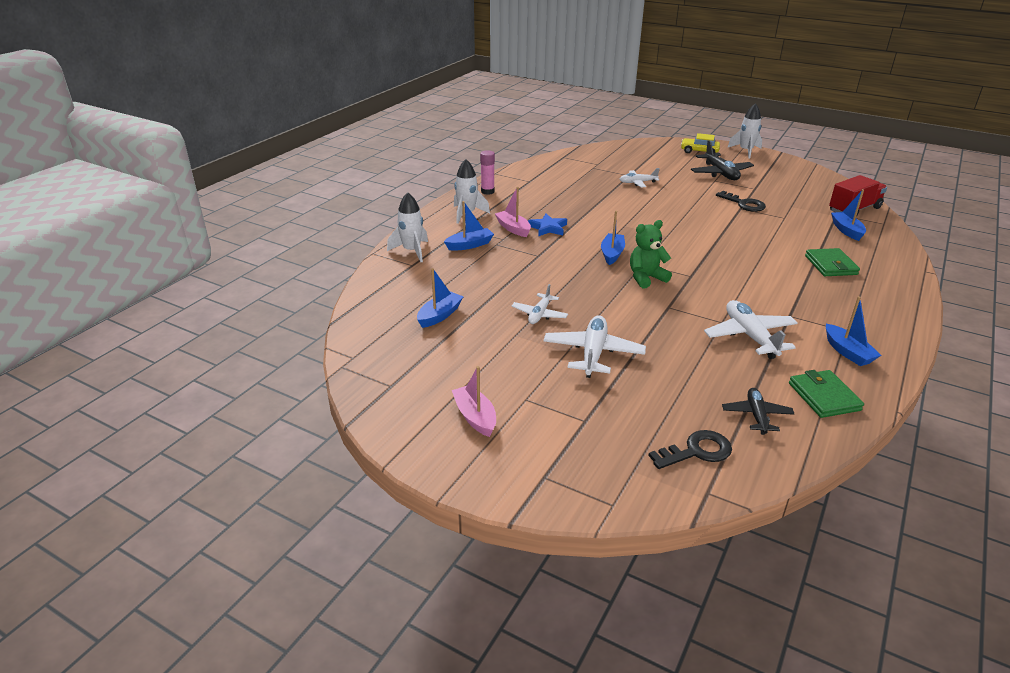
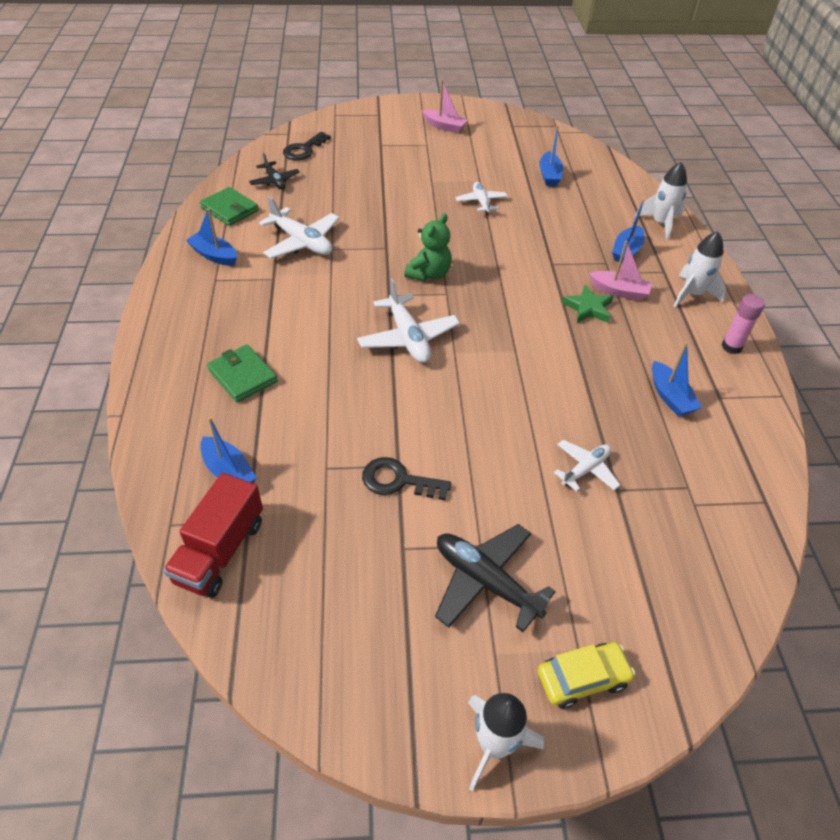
camera: 145 degrees right, 15 degrees up
blue star [528,214,567,236] -> green star [562,285,614,323]
white plane [544,315,646,378] -> white plane moved to [357,278,460,363]
blue boat [601,211,625,265] -> blue boat moved to [652,342,702,416]

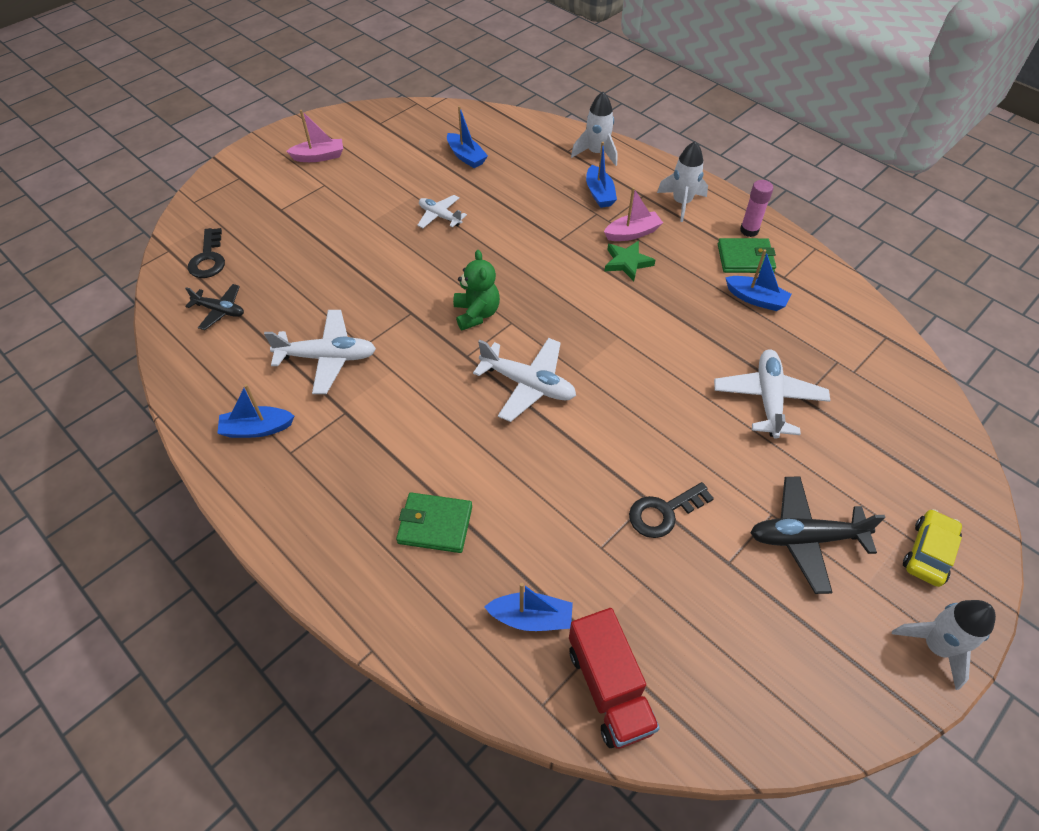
camera: 40 degrees left, 5 degrees up
green wallet [200,187,259,226] -> green wallet moved to [718,238,776,273]
white plane [554,440,620,492] -> white plane [714,349,830,439], size x1.63

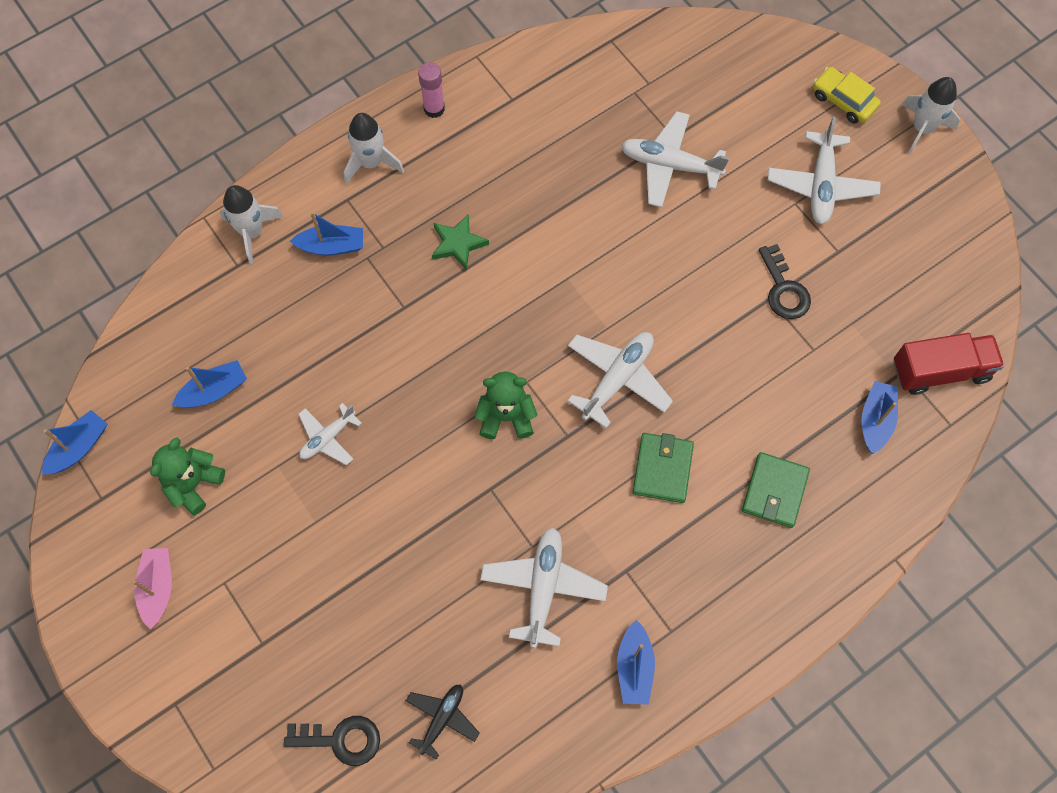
camera: 80 degrees left, 15 degrees up
pink boat [604,187,663,241] -> none
green wallet [718,238,776,273] -> green wallet moved to [633,433,694,503]
blue boat [725,249,791,311] -> blue boat moved to [42,410,107,475]
black plane [750,476,886,594] -> white plane [768,117,881,224]
none -> green teddy bear [150,438,225,515]

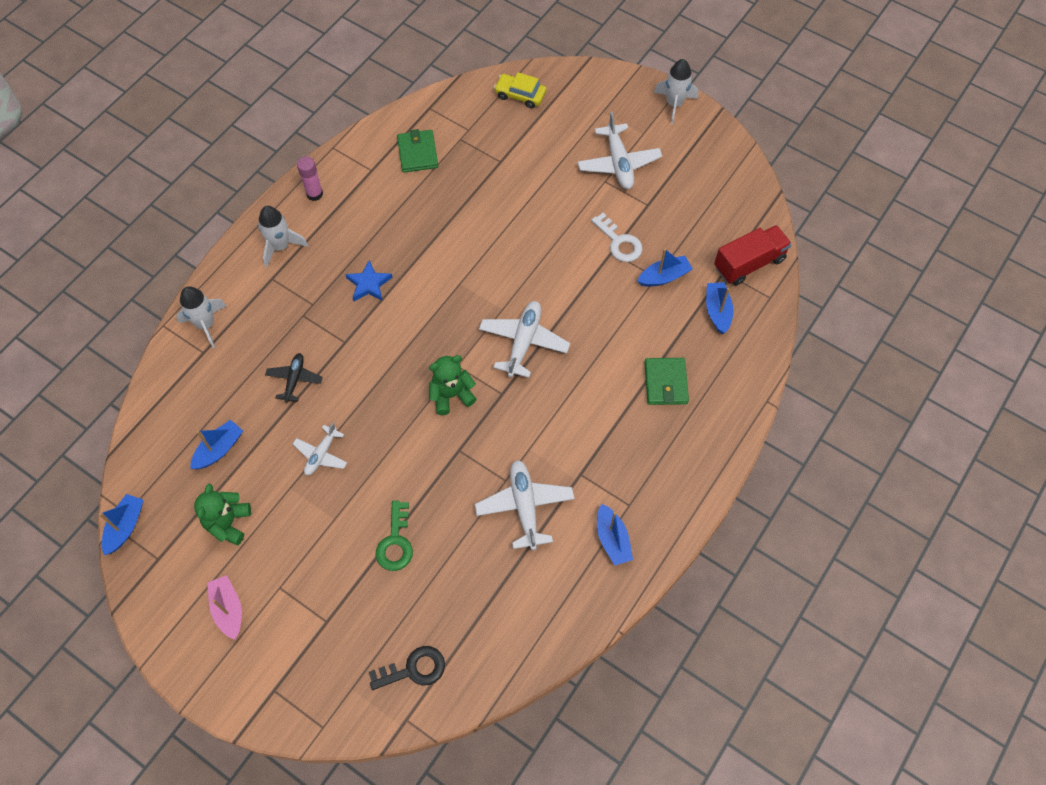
camera: 20 degrees left, 5 degrees down
blue boat [290,212,363,256] -> blue boat moved to [637,248,693,287]
black plane [406,684,480,760] -> black plane moved to [265,353,323,403]
green star [432,214,489,270] -> blue star [345,260,393,301]
white plane [621,111,729,208] -> none
green wallet [633,433,694,503] -> green wallet moved to [397,129,438,173]
black key [759,244,811,319] -> white key [591,213,643,262]
yellow car [813,67,881,124] -> yellow car moved to [494,72,546,109]
none -> green key [376,501,413,571]

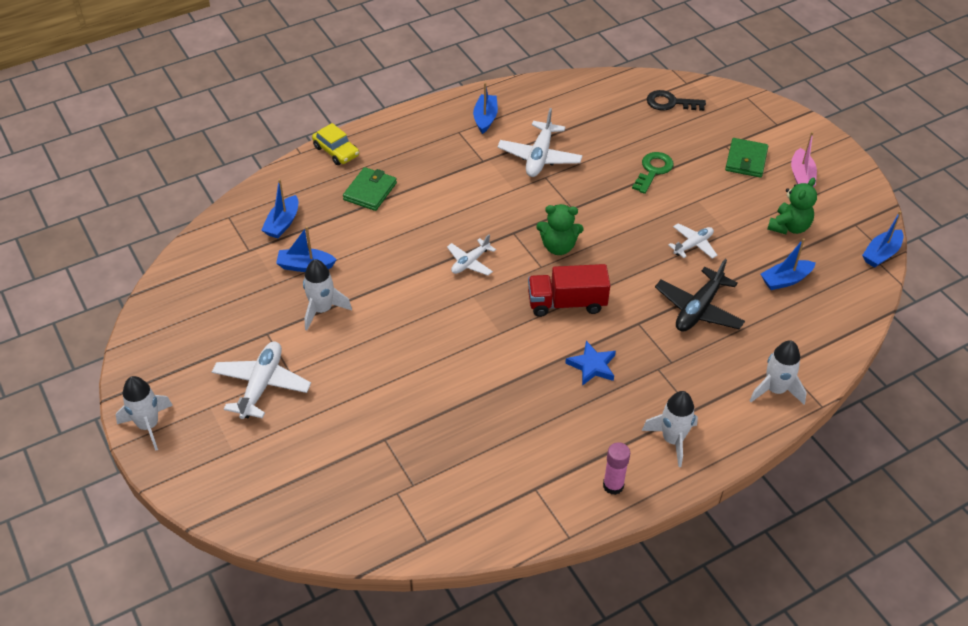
camera: 155 degrees left, 15 degrees down
black plane [265,353,323,403] -> black plane [655,259,745,332], size x1.63
green wallet [397,129,438,173] -> green wallet moved to [725,138,768,178]
white plane [479,301,570,378] -> white plane [447,234,496,276], size x0.61
yellow car [494,72,546,109] -> yellow car moved to [312,123,359,165]
white key [591,213,643,262] -> white rocket [303,259,352,330]
red truck [714,225,792,286] -> red truck moved to [528,264,610,317]

